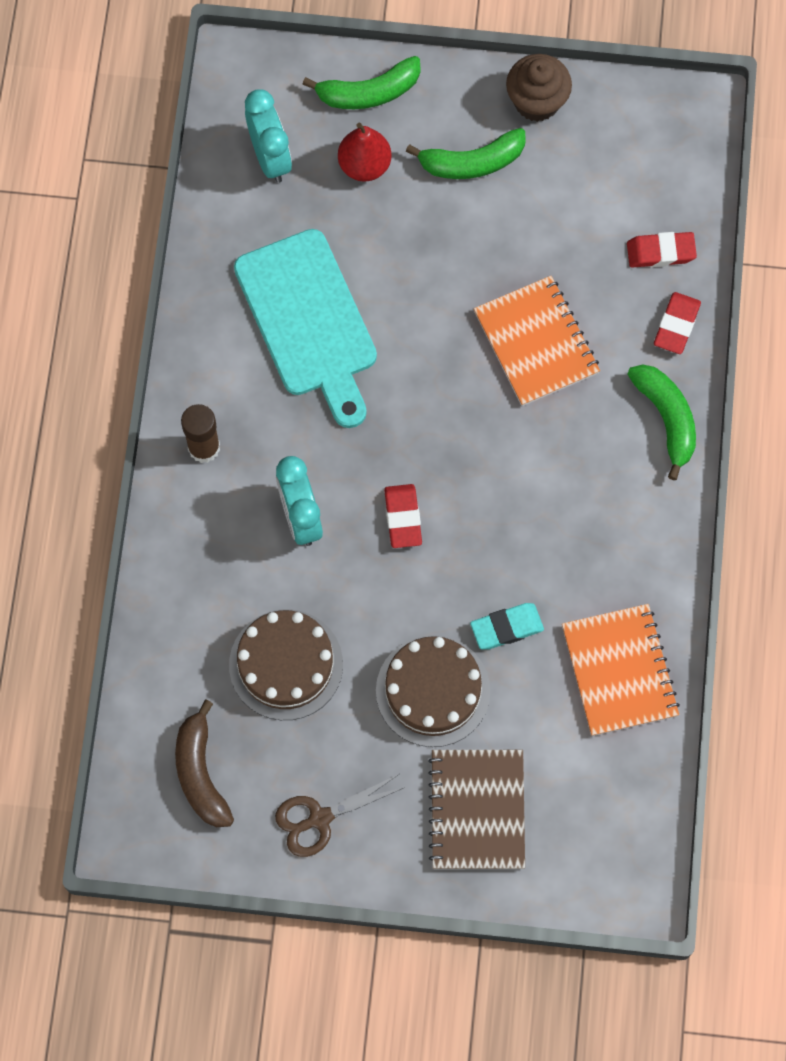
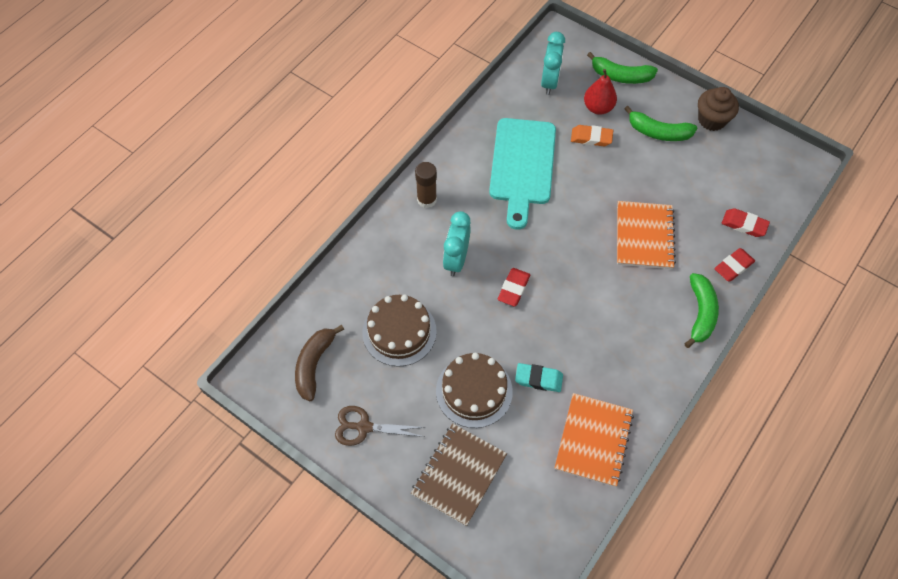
camera: 30 degrees right, 10 degrees down
none -> orange eraser [571,125,613,146]

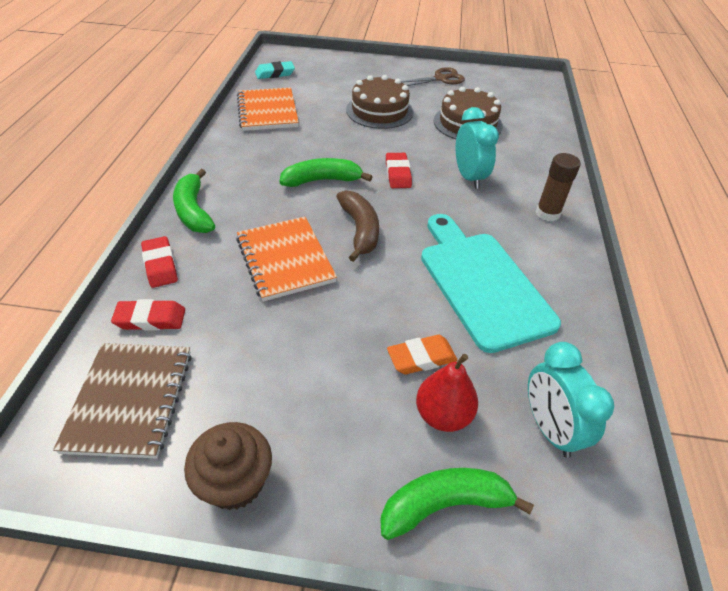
camera: 150 degrees right, 15 degrees down
brown banana [295,325,344,402] -> brown banana moved to [336,190,379,262]
brown notebook [411,423,507,526] -> brown notebook moved to [53,343,192,459]
turquoise eraser [515,363,563,392] -> turquoise eraser moved to [255,61,295,79]
green banana [624,106,697,141] -> green banana moved to [280,158,372,187]
red eraser [714,248,755,282] -> red eraser turned 45 degrees counterclockwise [141,236,178,288]

